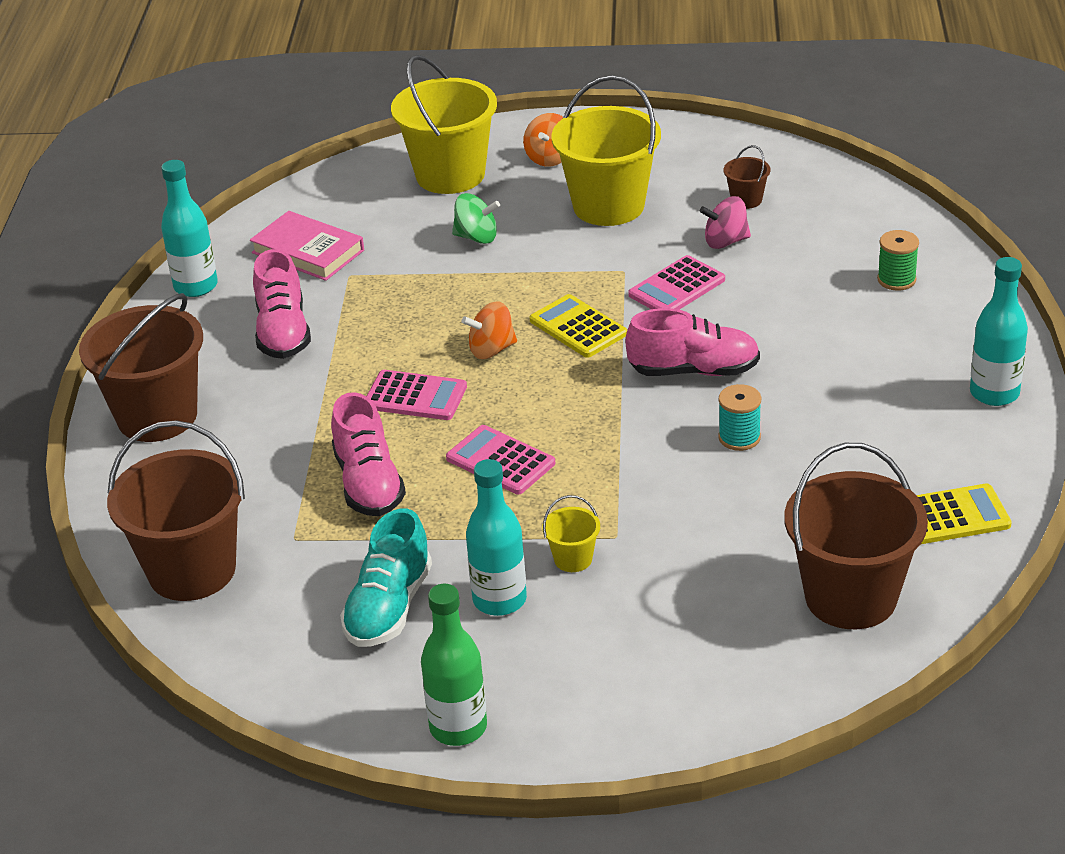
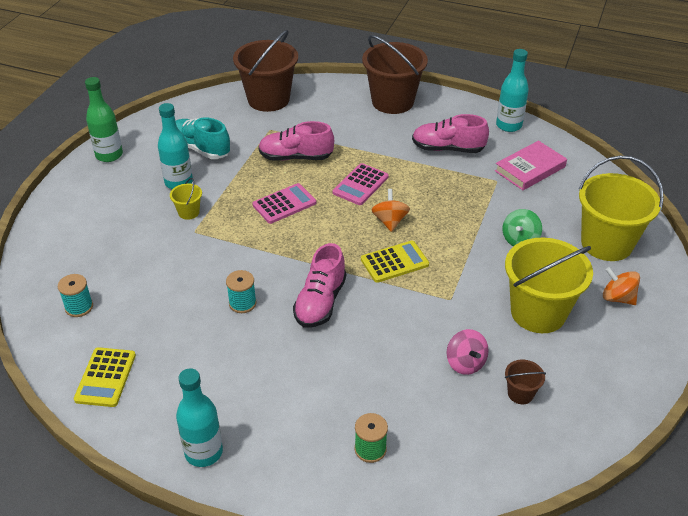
camera: 105 degrees right, 5 degrees up
pink calculator [628,255,725,310] -> none
pink spinning top [700,196,751,249] -> pink spinning top turned 150 degrees clockwise [447,329,489,375]
brown bucket [784,443,928,629] -> turquoise spool [58,274,93,317]

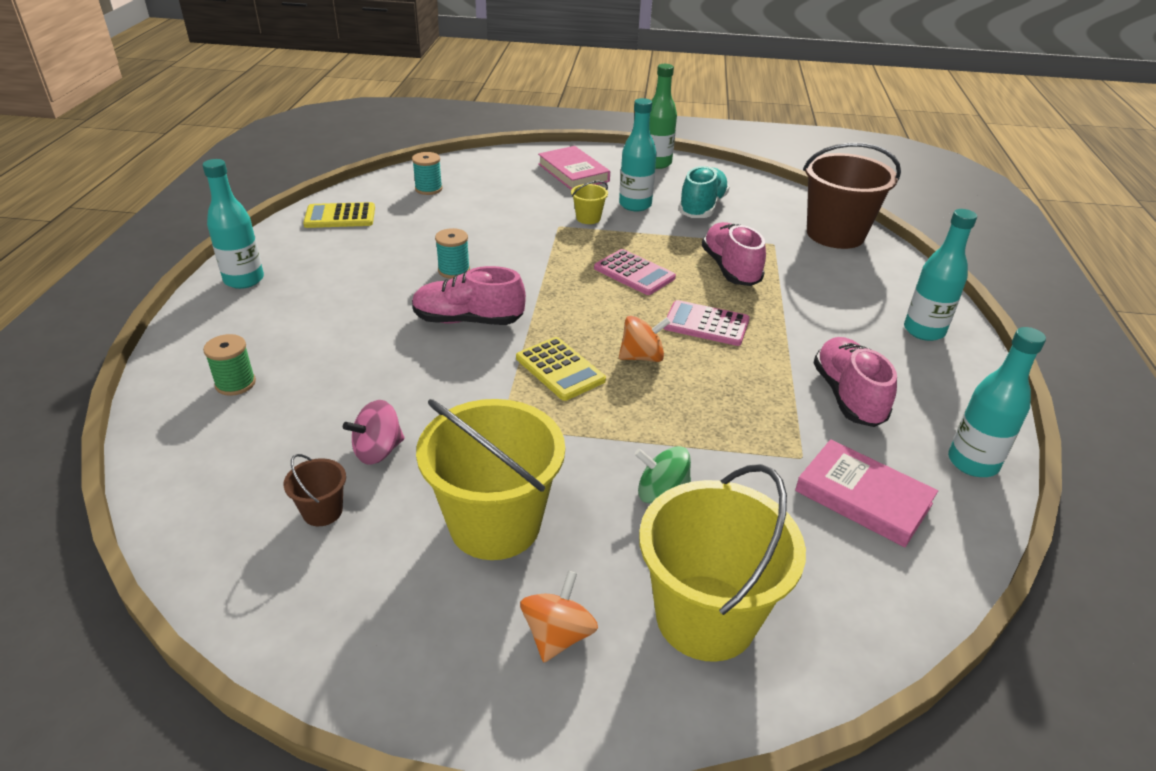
camera: 75 degrees right, 5 degrees down
brown bucket [362,35,428,114] -> turquoise bottle [904,209,977,341]
none -> pink book [538,146,610,190]

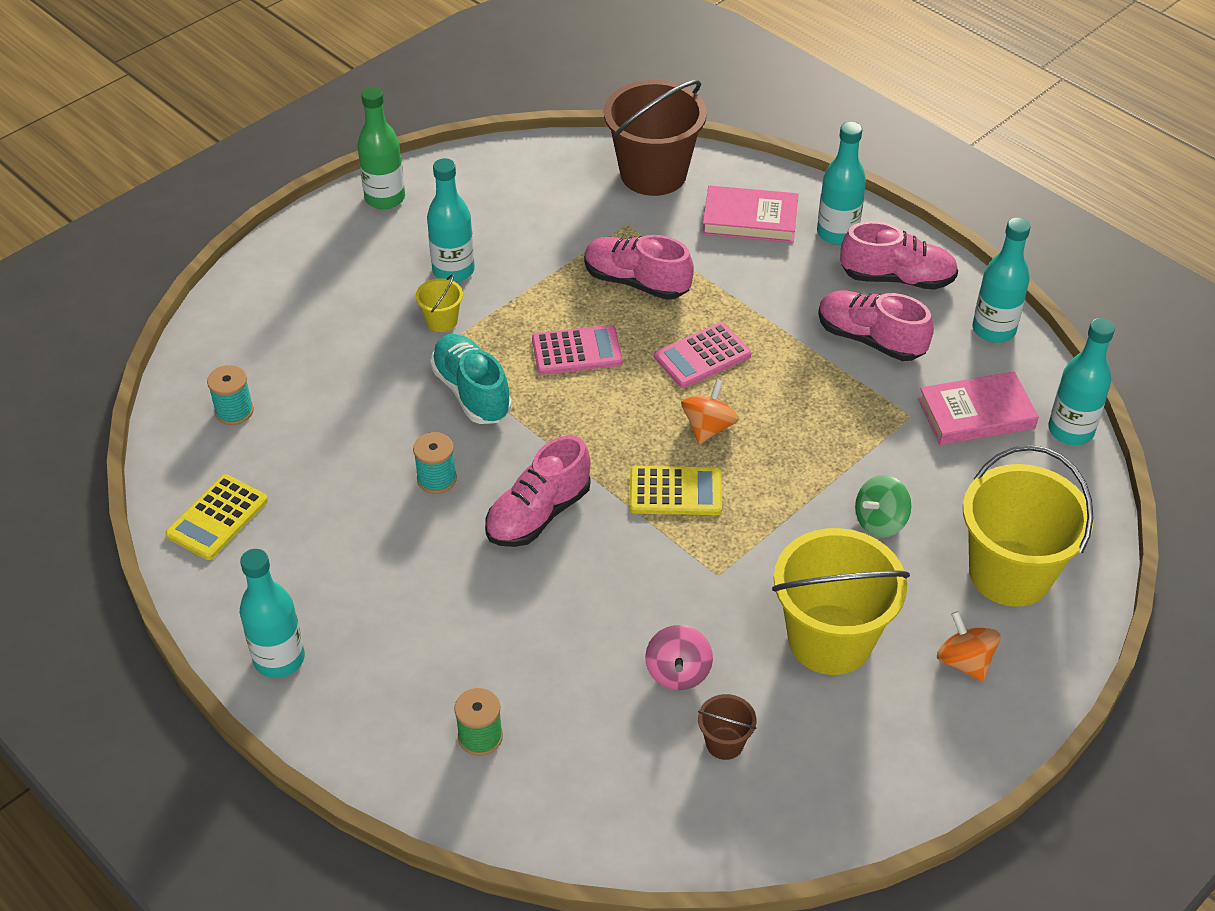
camera: 50 degrees left, 10 degrees up
pink book [538,146,610,190] -> pink book moved to [702,185,798,243]
turquoise shoe [678,166,730,218] -> turquoise shoe moved to [430,334,512,424]
none -> pink shoe [840,221,958,290]
none -> turquoise bottle [1048,318,1115,445]

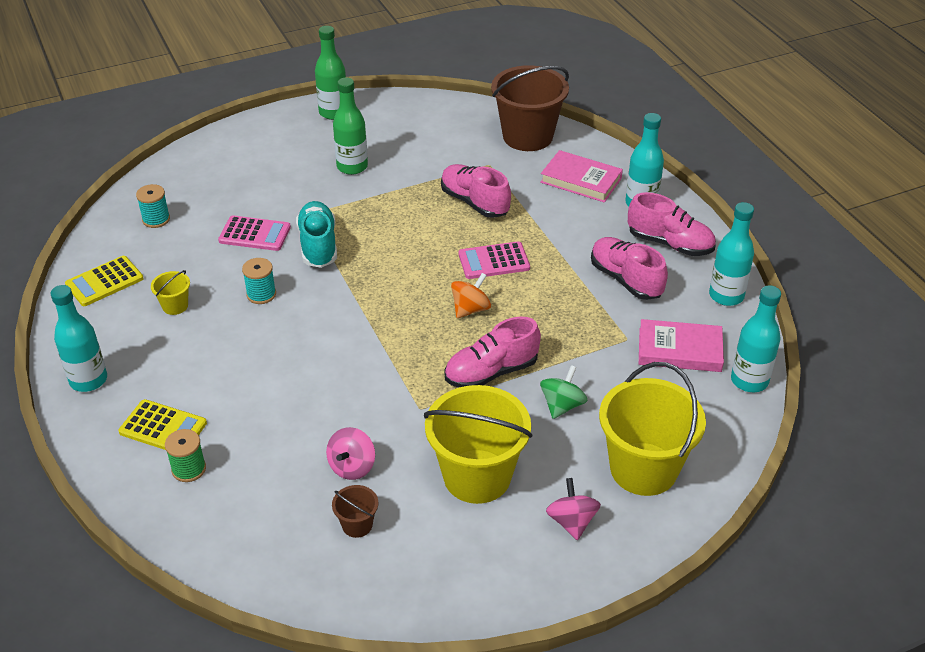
camera: 20 degrees right, 5 degrees down
yellow bucket [416,274,463,332] -> yellow bucket moved to [151,270,190,315]
turquoise bottle [427,158,475,282] -> green bottle [333,77,368,175]
pink shoe [485,435,591,547] -> pink shoe moved to [444,317,541,388]
pink calculator [532,325,623,375] -> pink calculator moved to [218,215,291,251]
yellow calculator [630,466,722,515] -> yellow calculator moved to [118,399,207,450]
green spinning top [855,475,911,538] -> green spinning top turned 135 degrees clockwise [540,365,587,419]
orange spinning top [937,611,1000,682] -> pink spinning top [546,478,601,540]

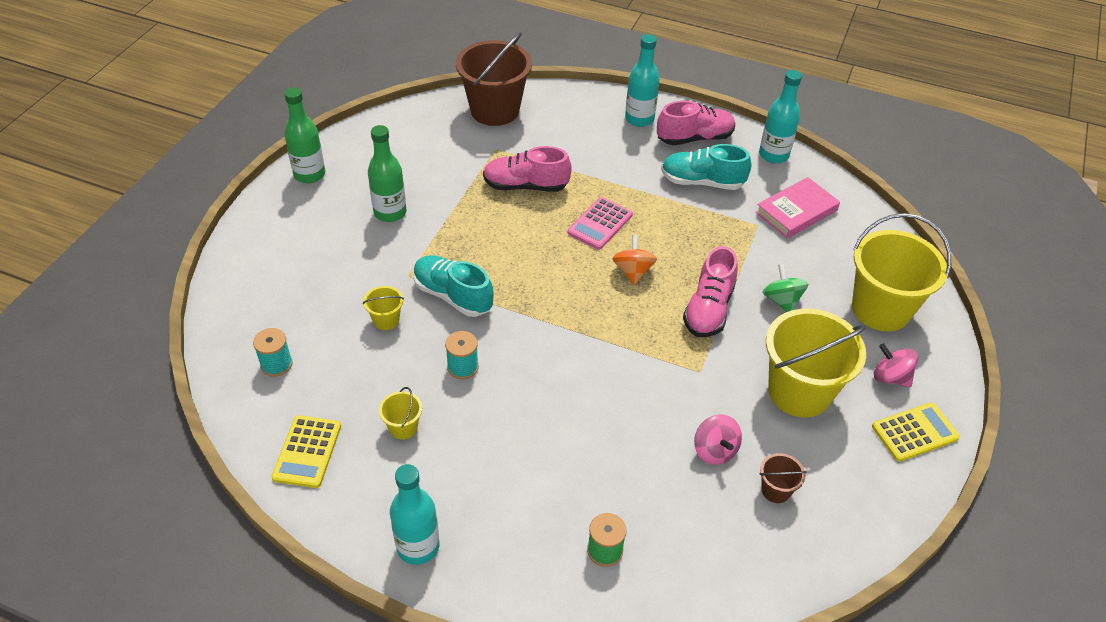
camera: 45 degrees left, 5 degrees up
yellow calculator [118,399,207,450] -> yellow calculator moved to [872,402,960,462]
pink calculator [218,215,291,251] -> yellow bucket [363,286,404,330]
pink book [540,150,623,203] -> none
pink shoe [591,237,668,300] -> turquoise shoe [661,144,752,190]
turquoise bottle [731,286,781,392] -> none

